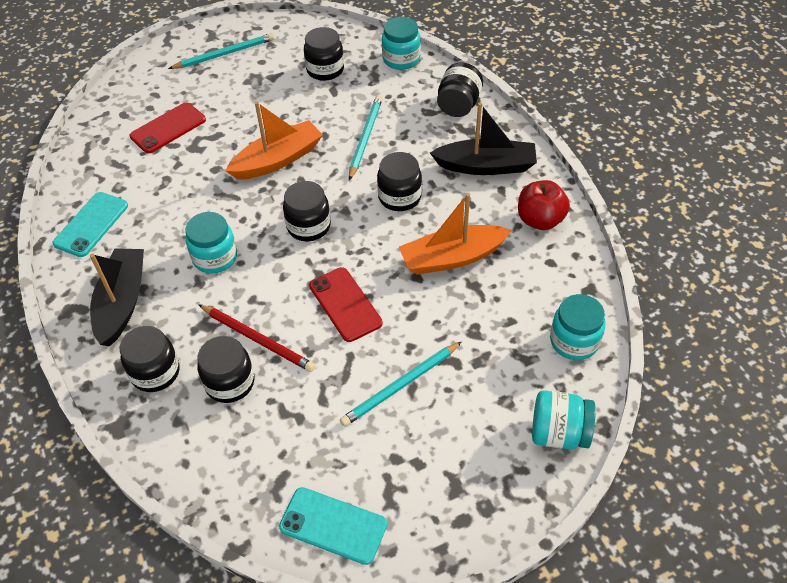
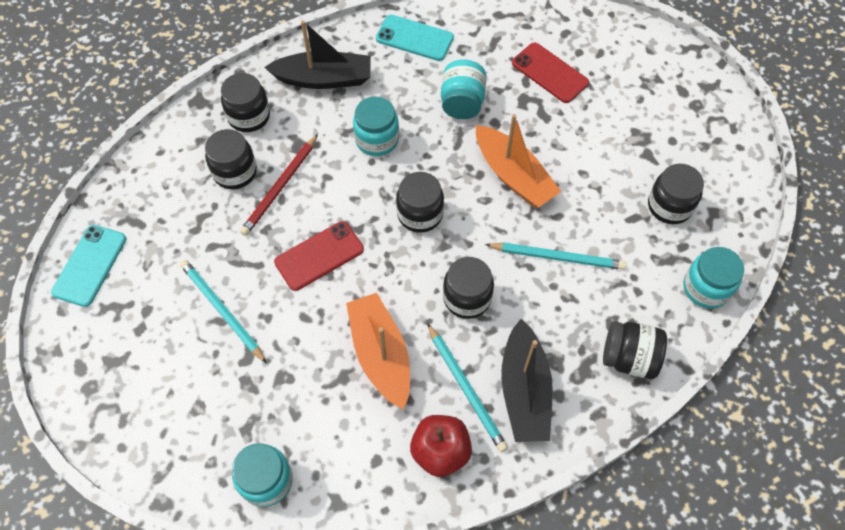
camera: 85 degrees right, 10 degrees up
turquoise pencil [168,33,274,69] -> turquoise pencil moved to [427,323,508,452]
turquoise jar [532,390,596,449] -> turquoise jar moved to [441,59,487,119]

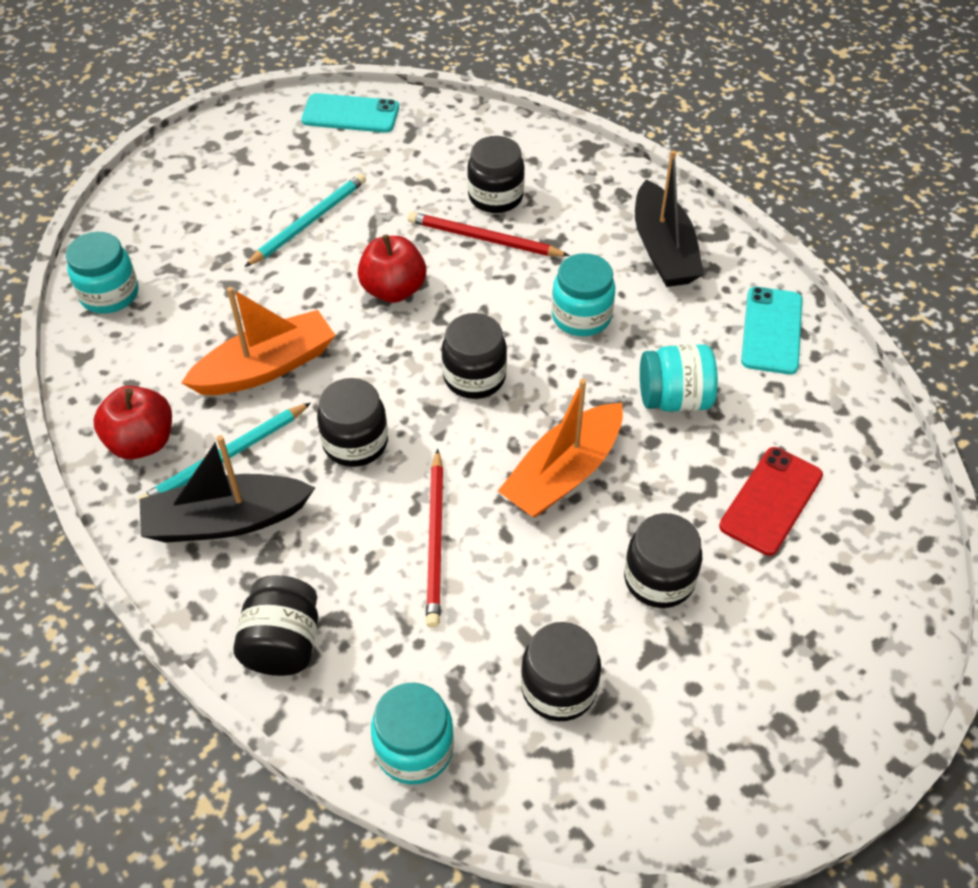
camera: 80 degrees right, 10 degrees down
black jar [221,73,270,132] -> black jar moved to [624,513,702,608]
red phone [274,221,364,291] -> red apple [358,234,426,303]
turquoise pencil [485,243,626,270] -> red pencil [426,449,443,628]

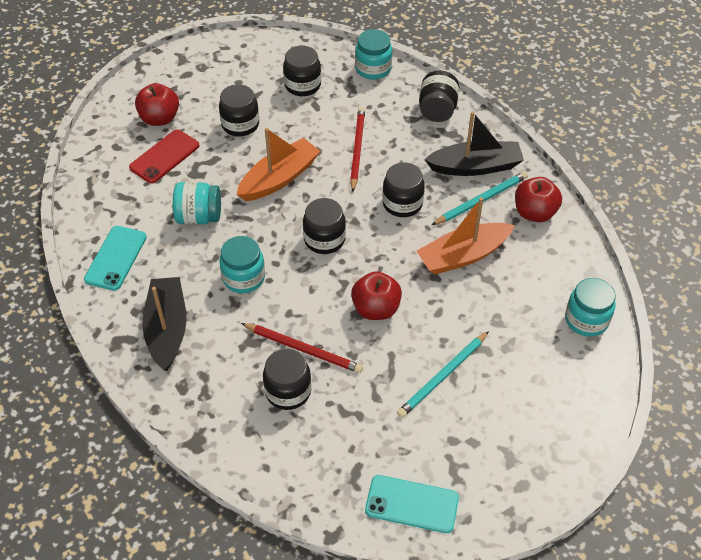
camera: 175 degrees left, 0 degrees up
none -> red apple [135,83,179,126]

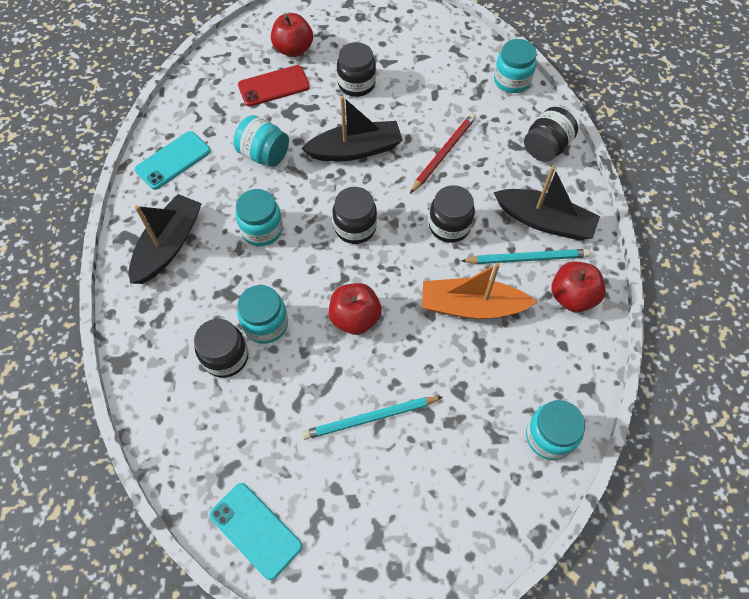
camera: 30 degrees right, 10 degrees up
orange boat [236,128,320,201] -> black boat [301,96,403,161]
red pencil [241,323,363,373] -> turquoise jar [237,285,288,344]
black jar [283,46,321,96] -> none

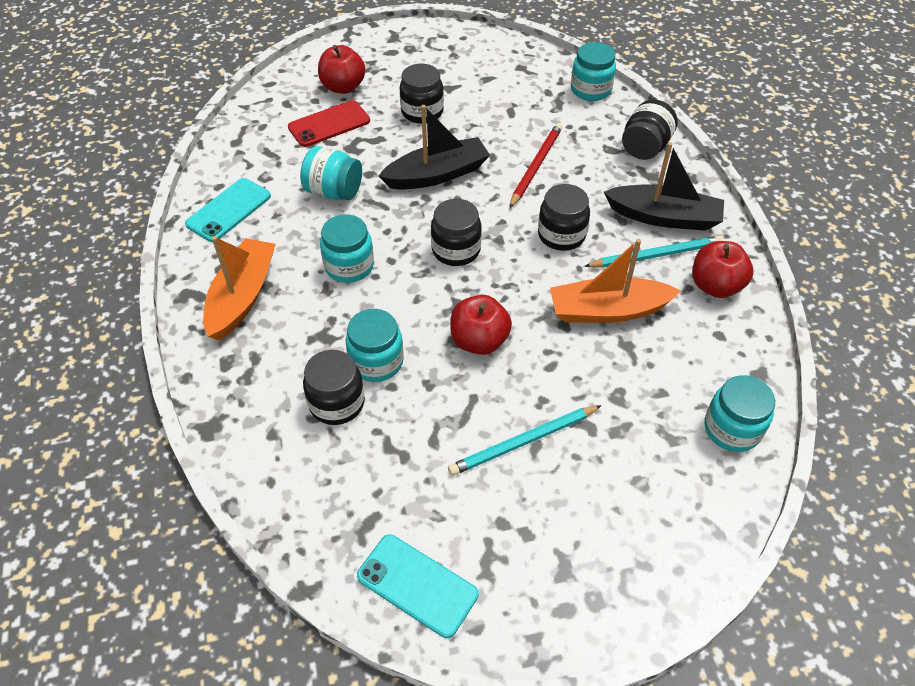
camera: 10 degrees left, 10 degrees down
black boat [129,194,202,284] -> orange boat [203,236,276,341]

